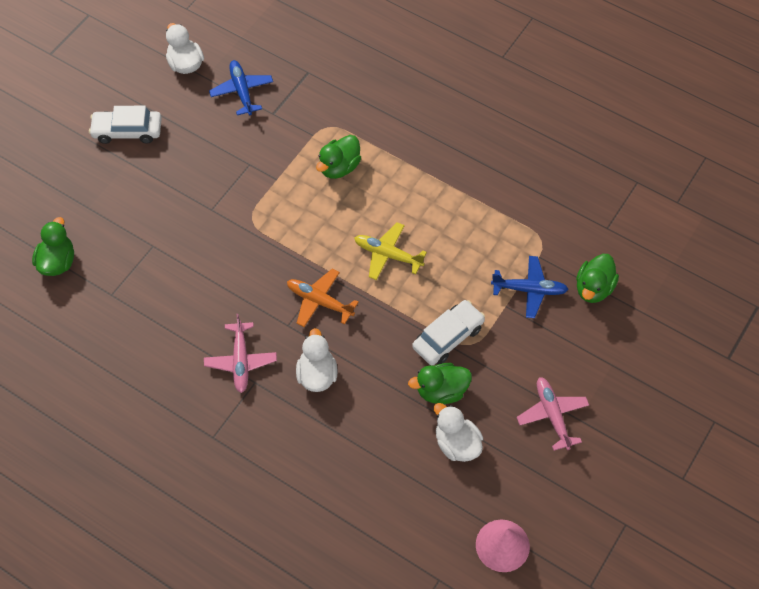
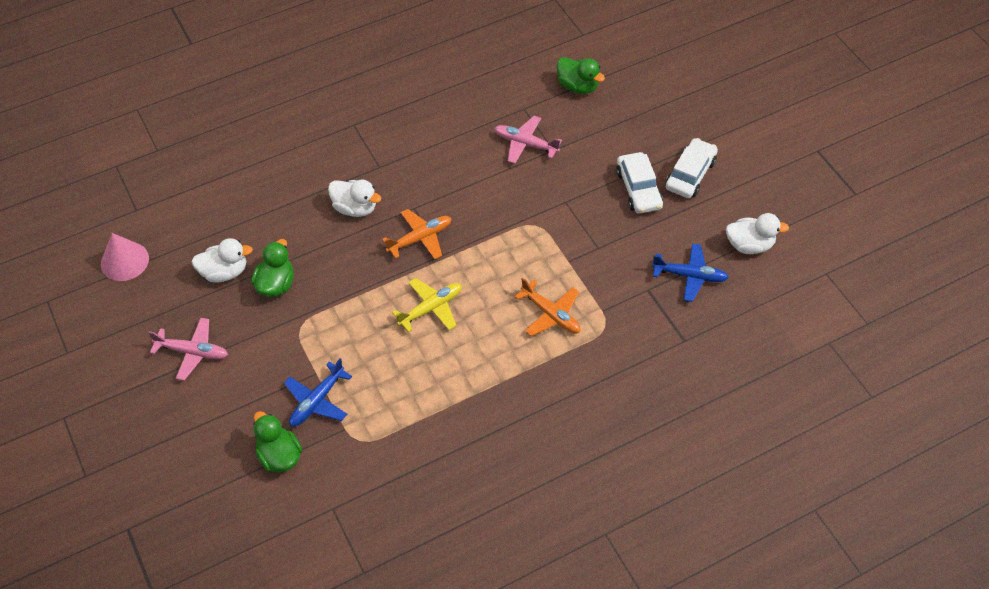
camera: 120 degrees right, 5 degrees down
pink plane [204,314,277,393] -> pink plane moved to [494,116,562,164]
green duck [316,135,361,179] -> orange plane [515,278,581,336]
white car [412,300,485,365] -> white car moved to [616,152,663,214]

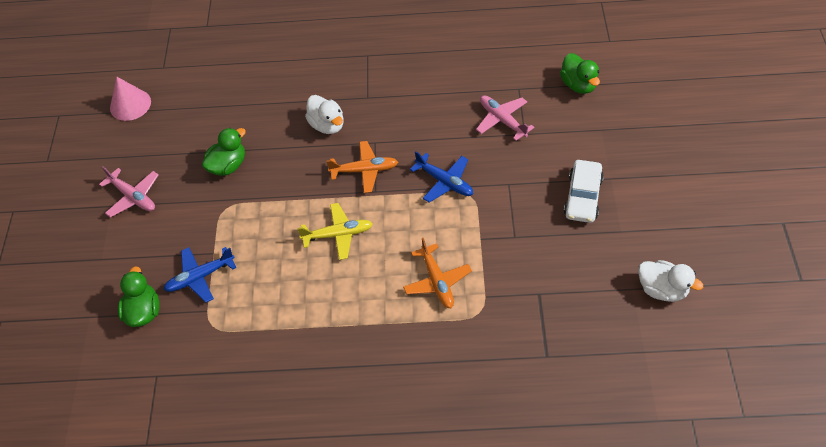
camera: 30 degrees right, 0 degrees up
white duck [192,238,253,282] -> none
blue plane [652,243,729,302] -> blue plane moved to [410,151,473,202]
white car [666,138,718,198] -> none

